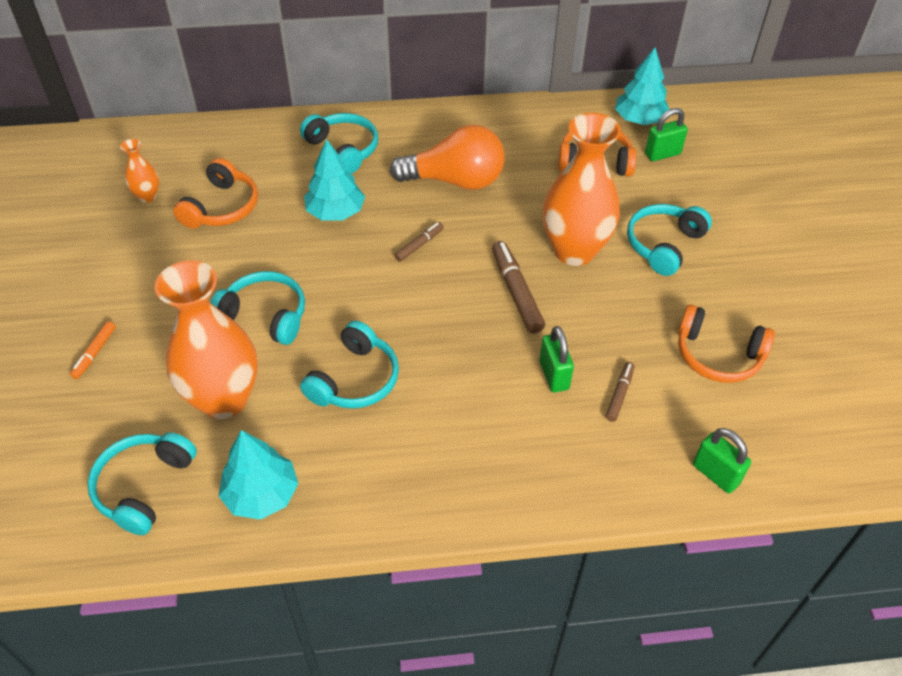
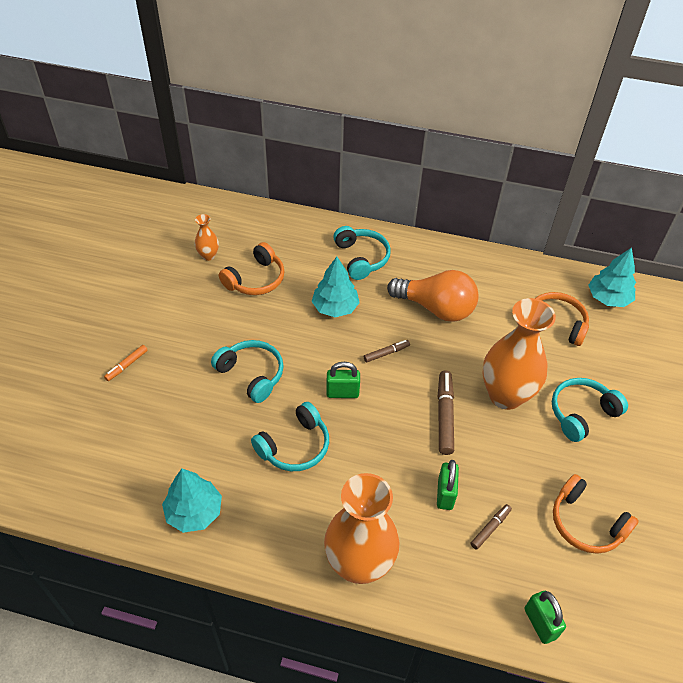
camera: 20 degrees right, 0 degrees up
turquoise headphones [87,432,197,535] -> none
orange vase [155,260,258,419] -> orange vase moved to [324,473,399,584]
green padlock [645,108,688,161] -> green padlock moved to [326,362,360,398]

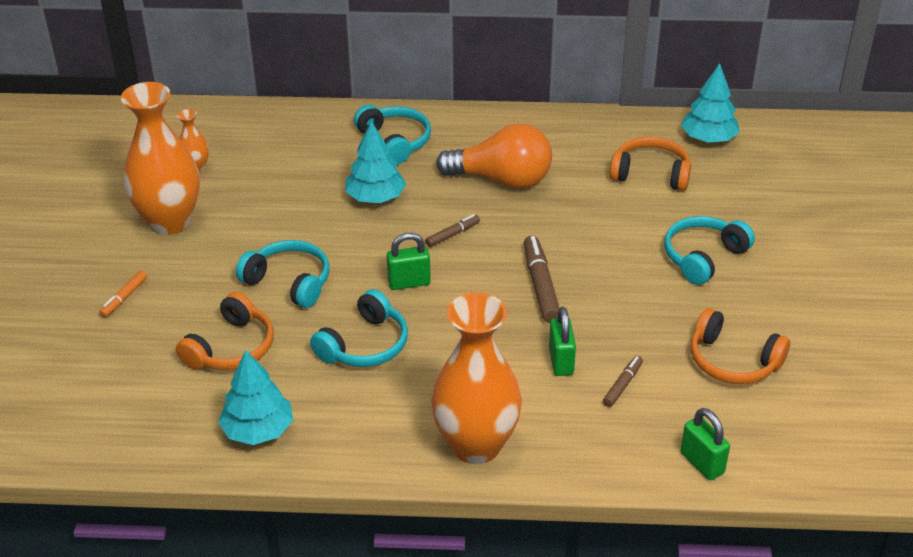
camera: 10 degrees left, 10 degrees down
orange headphones [219,242,285,295] -> orange headphones moved to [176,292,274,370]
orange vase [482,298,556,410] -> orange vase moved to [121,82,200,235]

